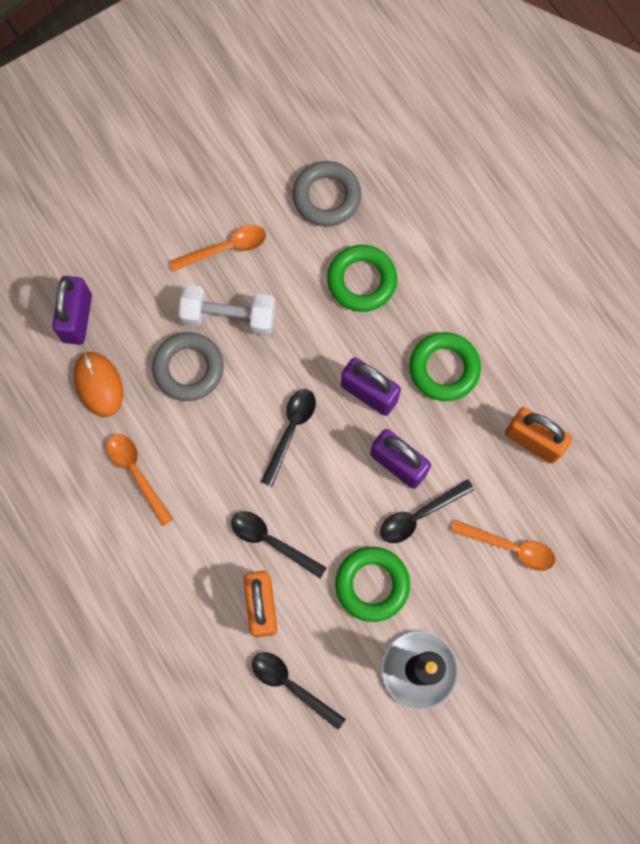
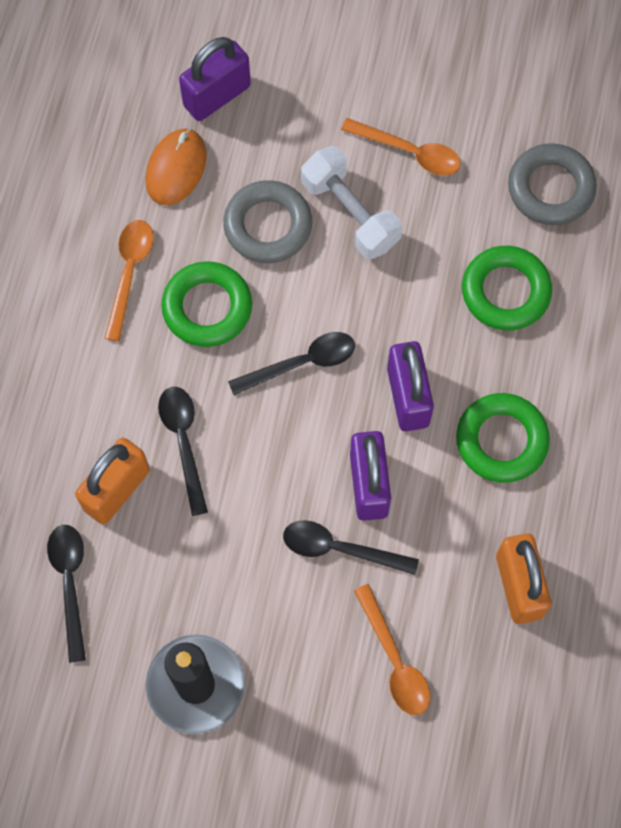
camera: 45 degrees right, 5 degrees down
green ring [335,547,410,622] -> green ring moved to [161,261,252,347]

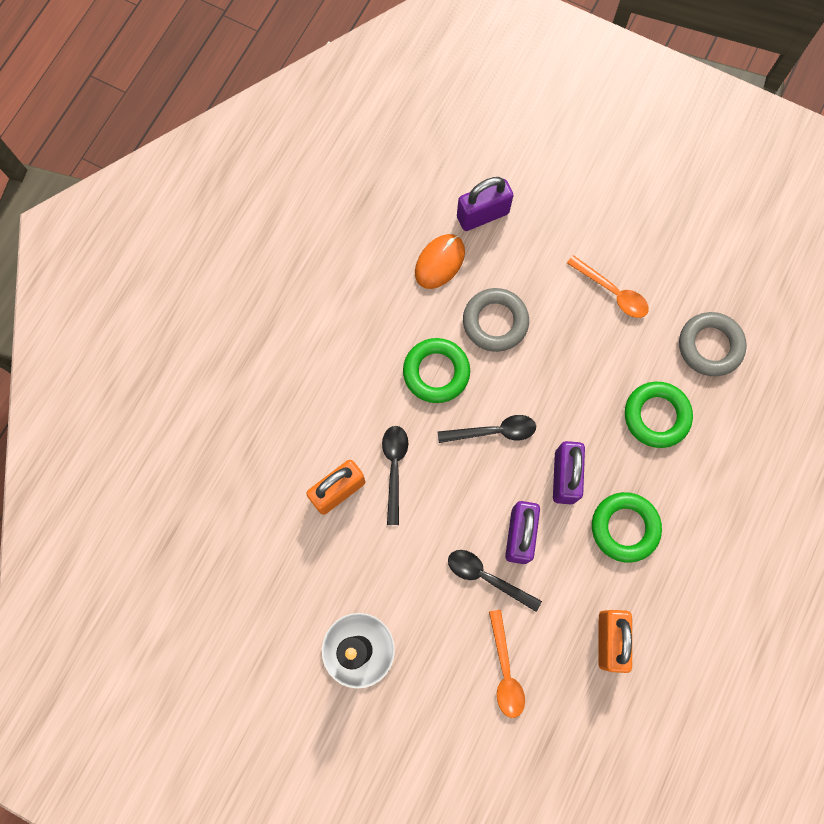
camera: 15 degrees right, 5 degrees up
black spoon [47,525,86,663] -> none
orange spoon [104,220,154,342] -> none
white dumbbell [301,146,402,259] -> none

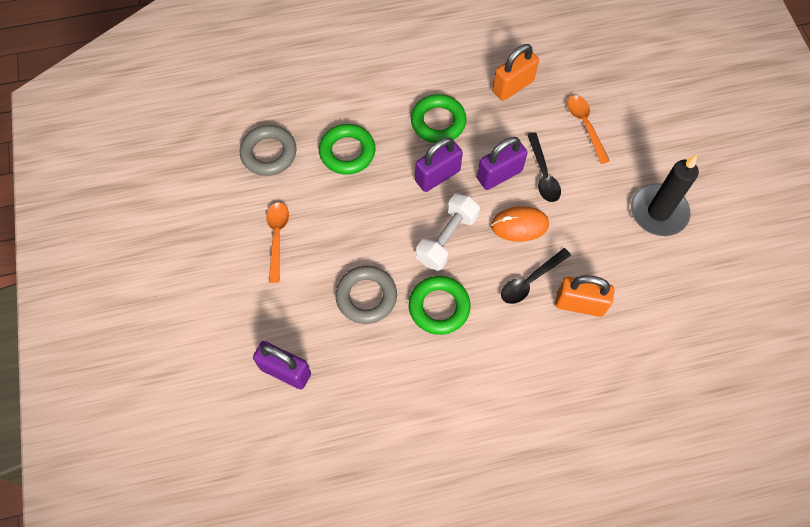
camera: 130 degrees left, 10 degrees down
orange mouse [415,234,465,289] -> orange mouse moved to [491,206,549,242]
black spoon [438,415,536,443] -> white dumbbell [416,193,480,271]
orange spoon [489,610,525,718] -> orange spoon turned 60 degrees counterclockwise [567,95,610,164]

